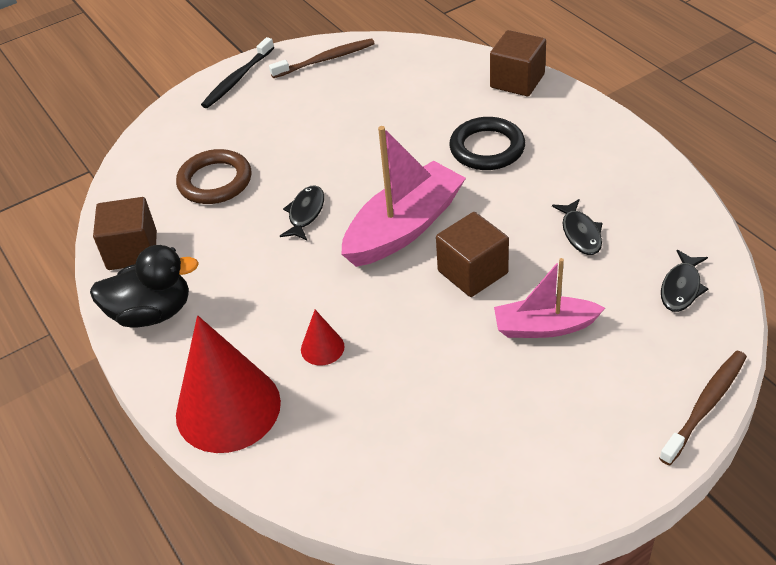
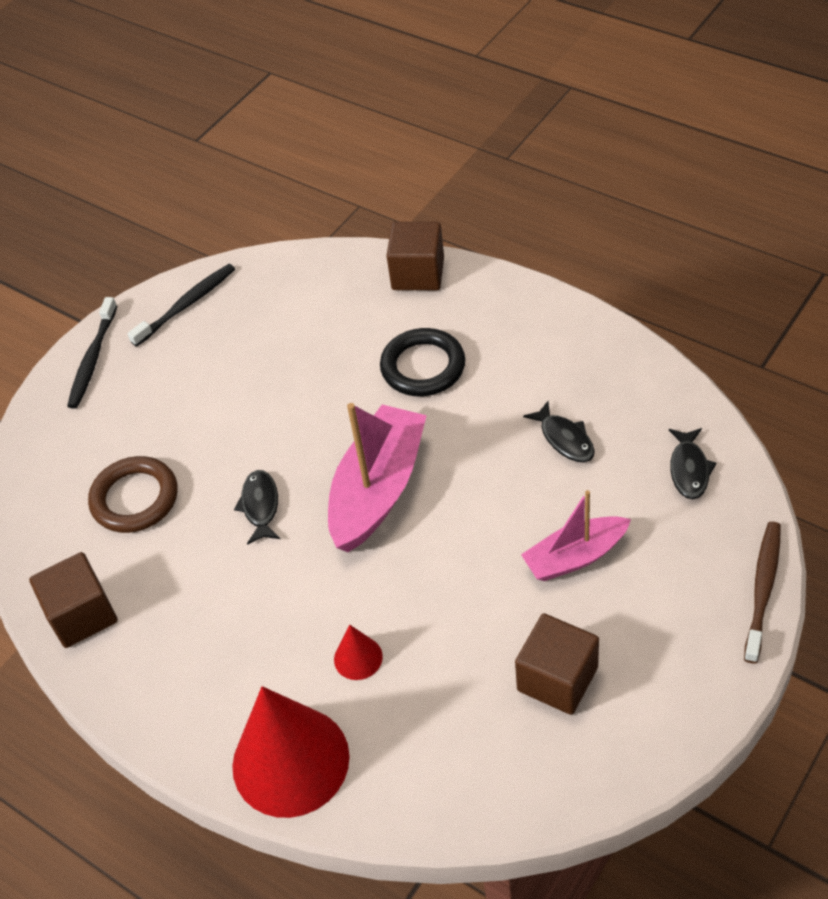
camera: 20 degrees left, 5 degrees up
black duck [90,245,199,328] -> none
brown toothbrush [269,38,375,78] -> black toothbrush [127,264,235,347]
brown cube [436,212,509,297] -> brown cube moved to [515,614,599,715]

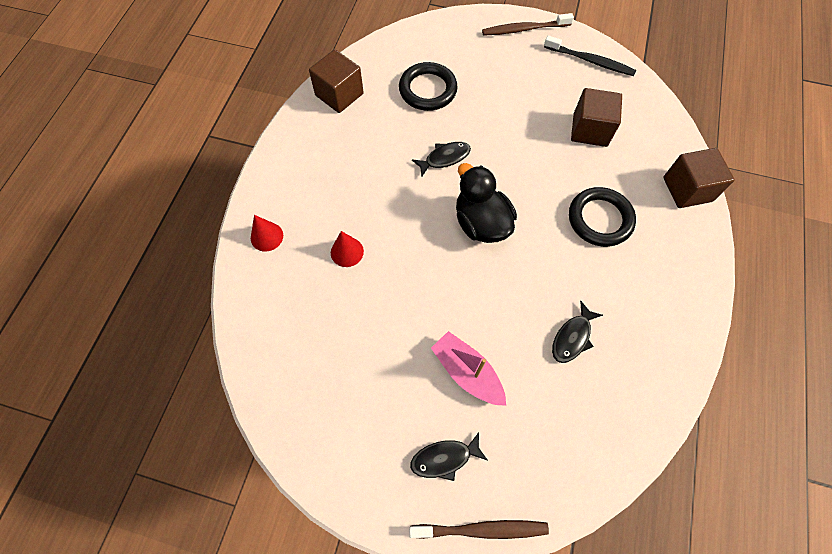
camera: 65 degrees right, 15 degrees up
black toothbrush [67,297,117,409] -> brown toothbrush [482,13,574,36]
brown ring [88,456,177,533] -> black ring [399,62,458,111]
red cone [232,686,350,818] -> red cone [251,215,283,252], size x0.44
pink boat [328,403,427,552] -> black duck [456,163,517,243]
brown cube [515,614,599,715] -> brown cube moved to [571,88,622,147]
black fish [669,428,717,499] -> black fish moved to [410,432,488,481]

